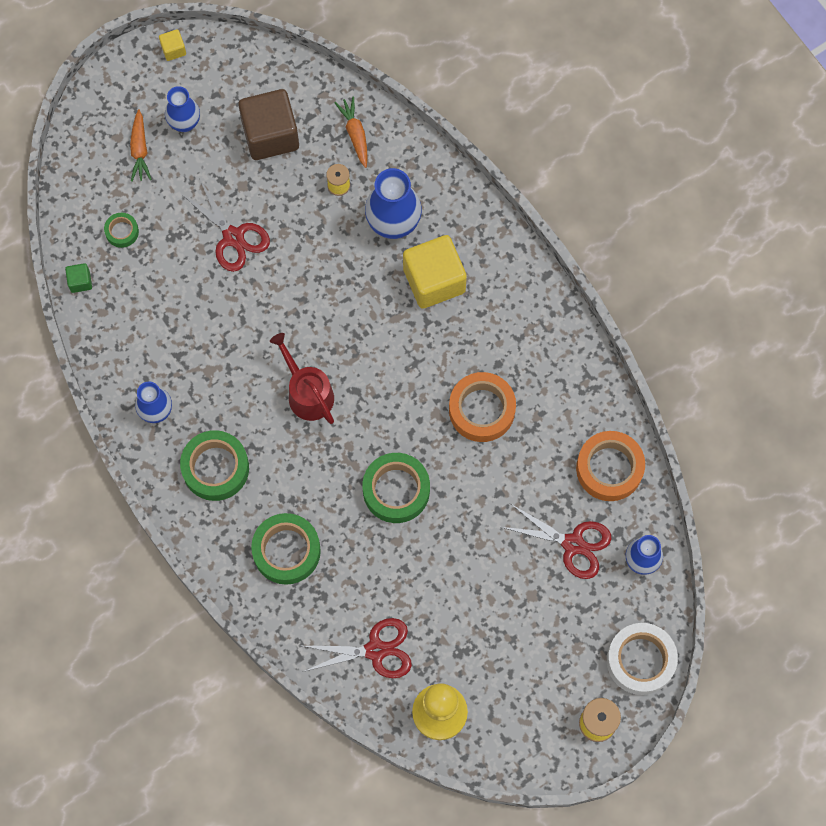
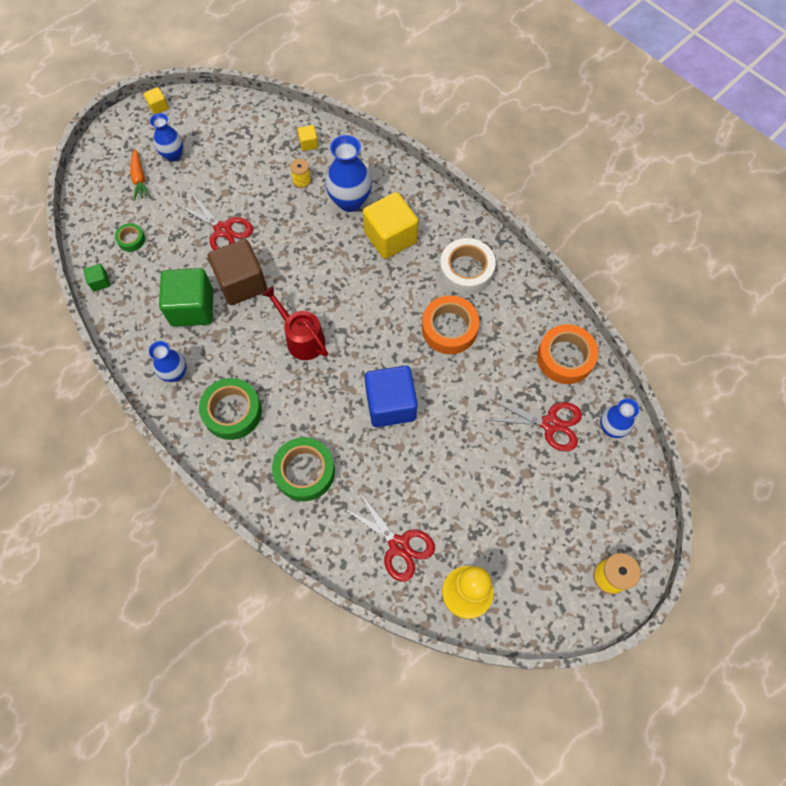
camera: 10 degrees left, 5 degrees down
brown cube [238,89,299,160] -> brown cube moved to [208,239,267,305]
red scissors [303,618,412,678] -> red scissors turned 60 degrees clockwise [343,490,435,582]
orange carrot [334,97,368,168] -> yellow cube [298,125,318,151]
green tape [363,453,430,523] -> blue cube [365,366,418,427]
white tape [607,623,678,695] -> white tape moved to [439,238,496,295]
none -> green cube [159,268,213,327]

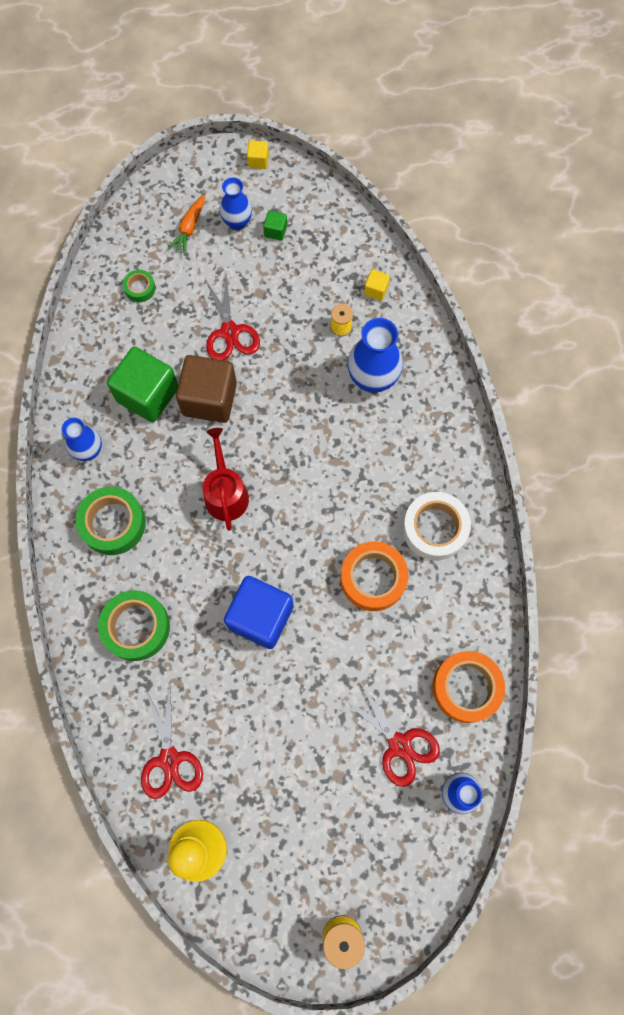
camera: 35 degrees right, 5 degrees up
green cube [83,264,110,291] -> green cube moved to [263,210,287,241]
yellow cube [363,192,418,259] -> none

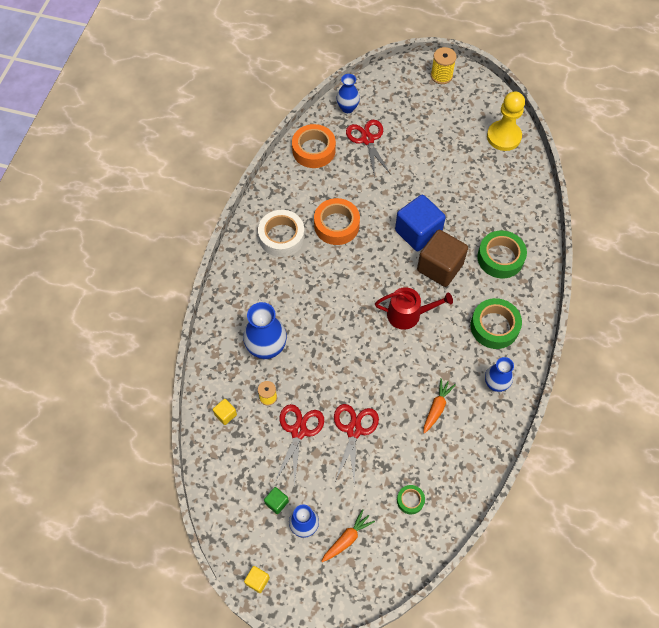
camera: 155 degrees left, 10 degrees down
green cube [107,347,178,422] -> orange carrot [423,378,456,434]
red scissors [141,683,203,799] -> red scissors moved to [275,404,324,487]
brown cube [176,355,237,423] -> brown cube moved to [417,230,468,287]
red watering can [203,428,249,531] -> red watering can turned 105 degrees counterclockwise [375,287,453,330]

